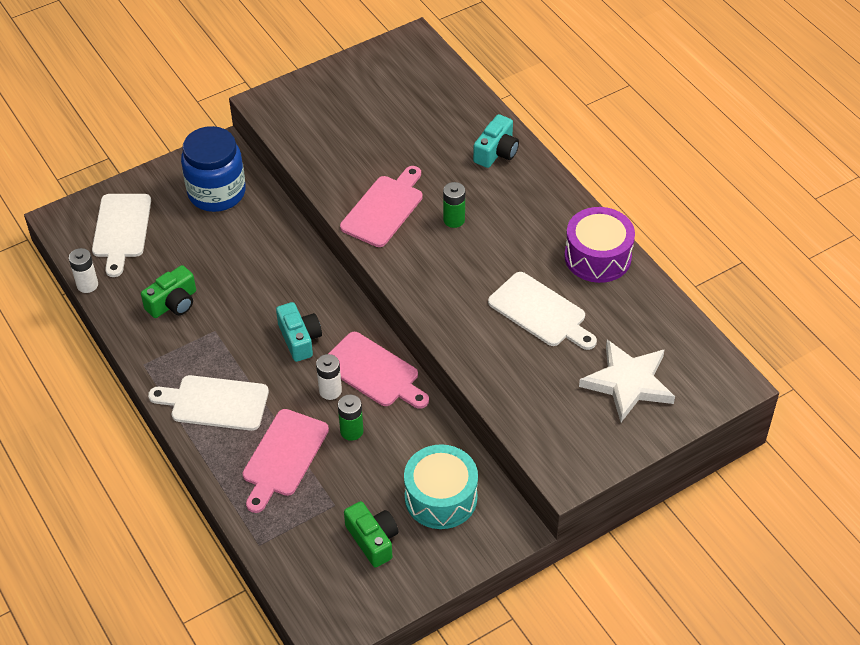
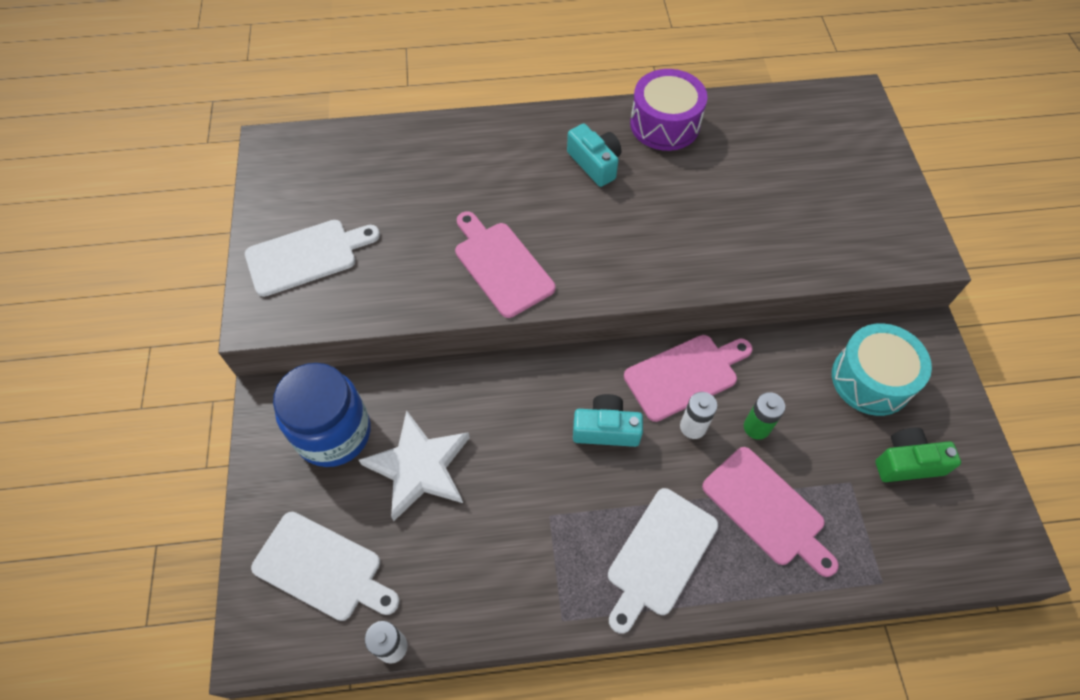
camera: 65 degrees left, 10 degrees up
green camera [141,265,196,318] -> none
green battery [443,182,465,228] -> none
turquoise camera [473,114,519,168] -> turquoise camera moved to [567,123,621,187]
white cutting board [488,272,597,350] -> white cutting board moved to [245,220,380,297]
white star [579,340,675,422] -> white star moved to [359,410,470,521]

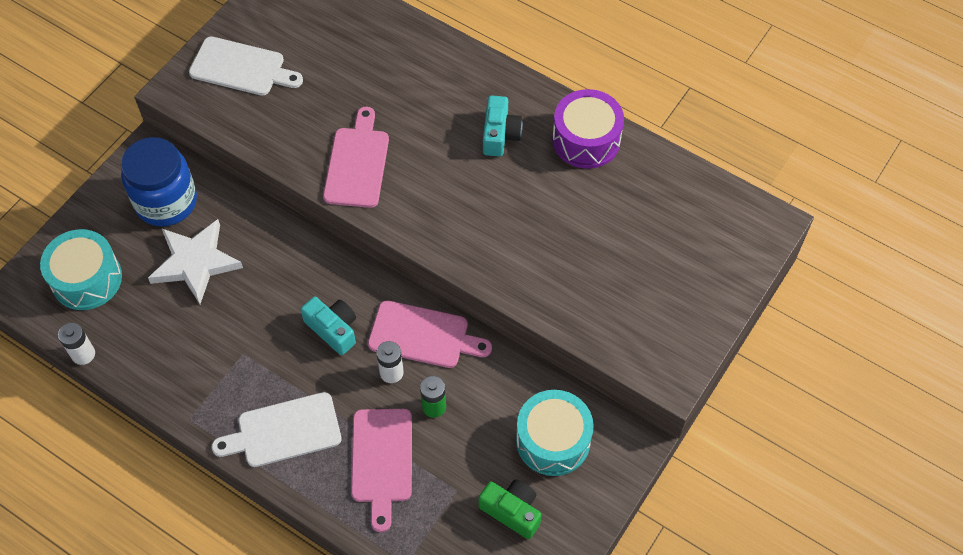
camera: 40 degrees right, 0 degrees up
white cutting board [251,512,400,621] -> turquoise drum [40,229,122,310]

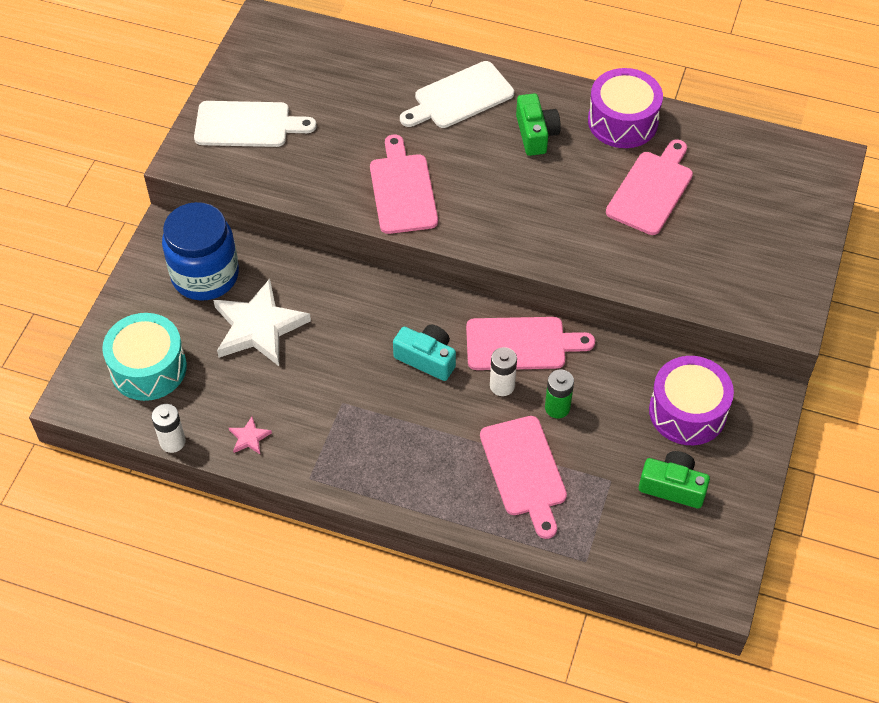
camera: 15 degrees left, 5 degrees down
white cutting board [212,392,342,467] -> white cutting board moved to [400,61,514,128]
turquoise camera [483,95,523,157] -> green camera [516,93,561,156]
turquoise drum [516,390,594,476] -> purple drum [649,356,734,445]
none -> pink star [229,417,272,454]
none -> pink cutting board [606,139,693,235]

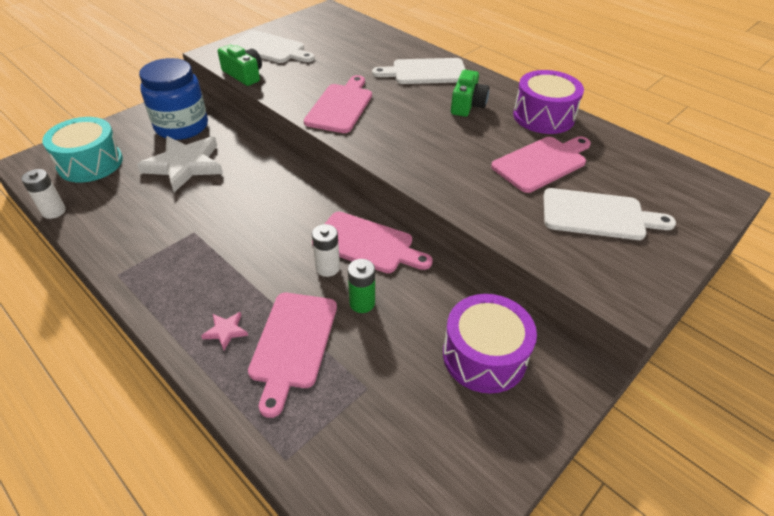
camera: 25 degrees right, 10 degrees down
pink star [229,417,272,454] -> pink star moved to [201,312,248,350]
turquoise camera [393,325,456,381] -> none
green camera [639,451,710,508] -> green camera moved to [218,45,262,86]
none -> white cutting board [543,188,676,240]

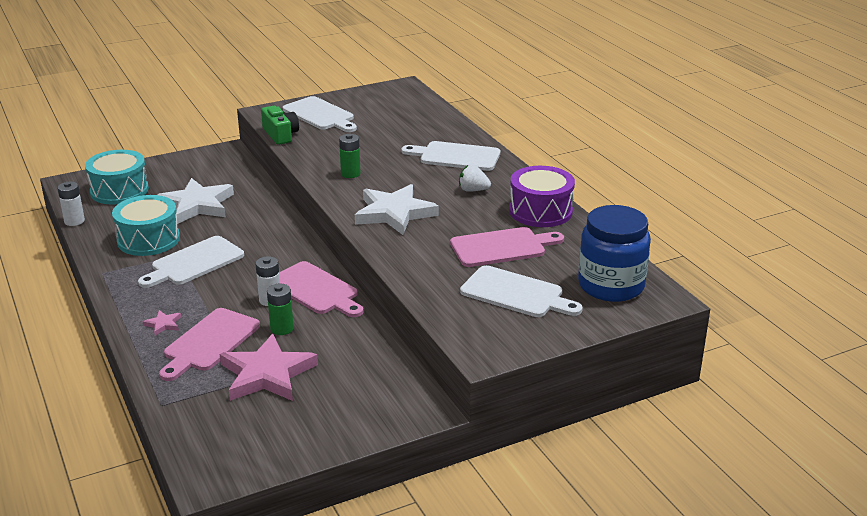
camera: 20 degrees right, 15 degrees down
blue jar [139,58,208,140] -> blue jar moved to [578,205,651,302]
pink cutting board [304,75,372,133] -> green battery [339,134,361,178]
purple drum [443,294,537,394] -> none
green camera [451,70,489,117] -> white strawberry [459,165,491,192]
none -> turquoise drum [112,195,180,256]
none -> white cutting board [138,236,244,288]
none -> pink star [220,334,318,401]
none -> white star [355,184,439,235]

